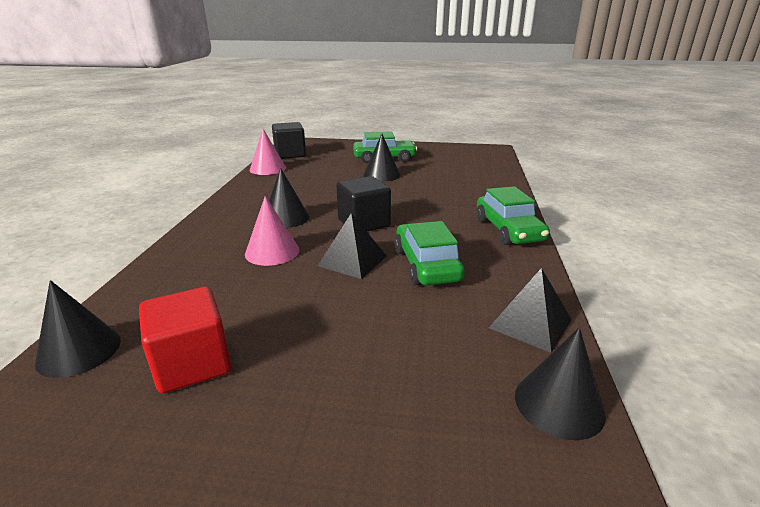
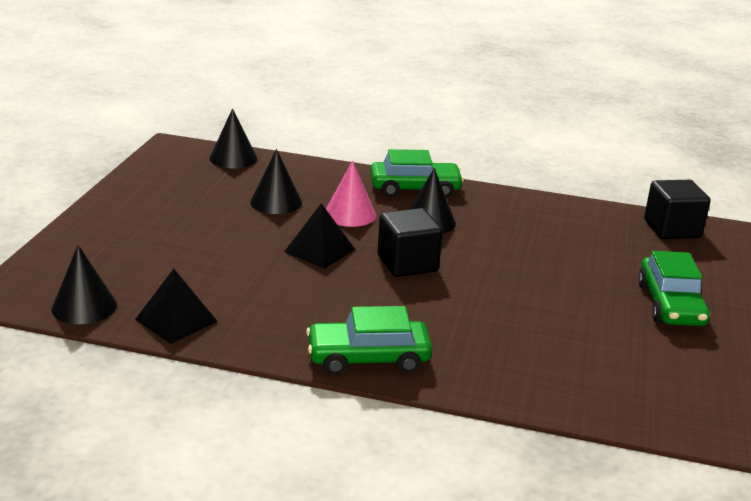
camera: 95 degrees right, 0 degrees up
red cube [139,286,231,393] -> none
pink cone [250,129,286,175] -> none
black cone [363,134,400,182] -> black cone moved to [250,149,302,214]
green car [395,221,465,285] -> green car moved to [370,149,464,197]

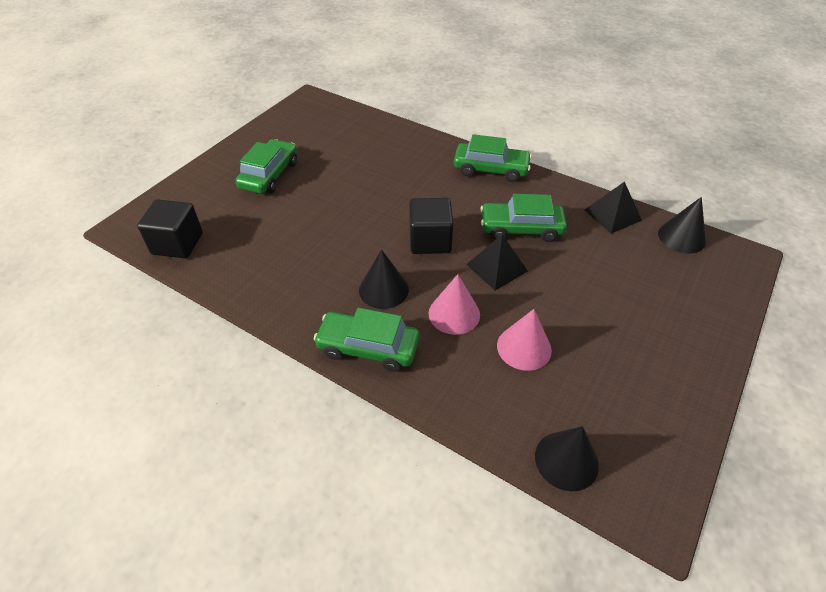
camera: 160 degrees left, 20 degrees up
black cone [250,149,302,214] -> pink cone [497,309,552,371]
none -> green car [480,194,567,242]

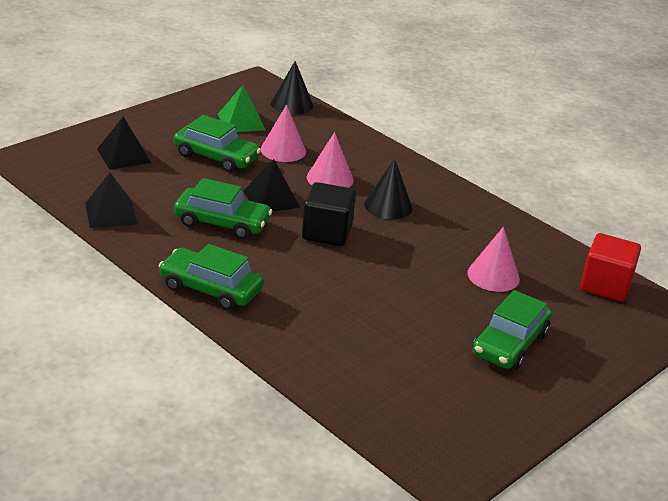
camera: 170 degrees left, 15 degrees down
black cube [137,199,203,258] -> red cube [580,233,641,302]
green car [314,308,420,372] -> green car moved to [173,115,261,172]
black cone [658,197,706,254] -> none
none -> black pyramid [97,117,151,170]
none -> green pyramid [218,85,266,132]
none -> pink cone [467,227,520,292]

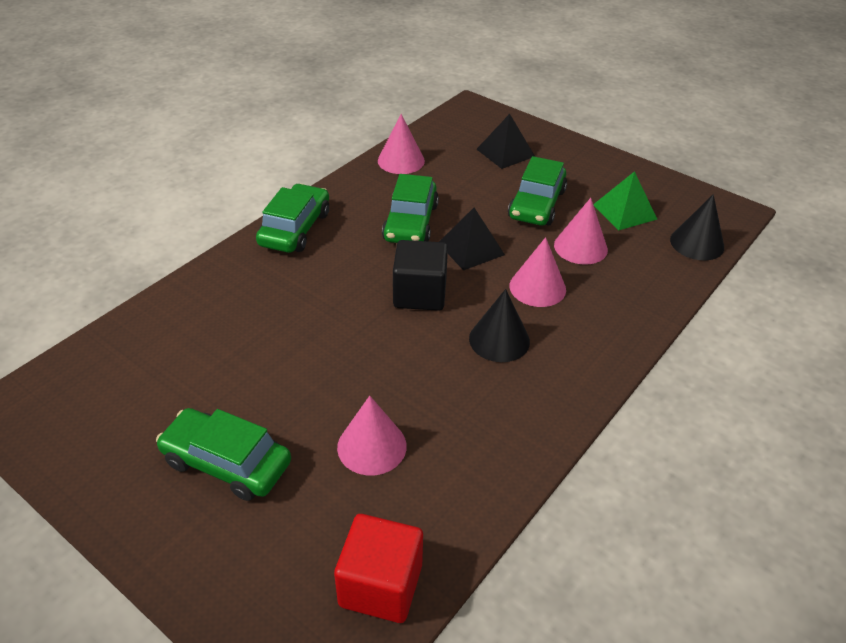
camera: 85 degrees right, 10 degrees up
black pyramid [85,173,138,228] -> pink cone [378,114,425,174]

